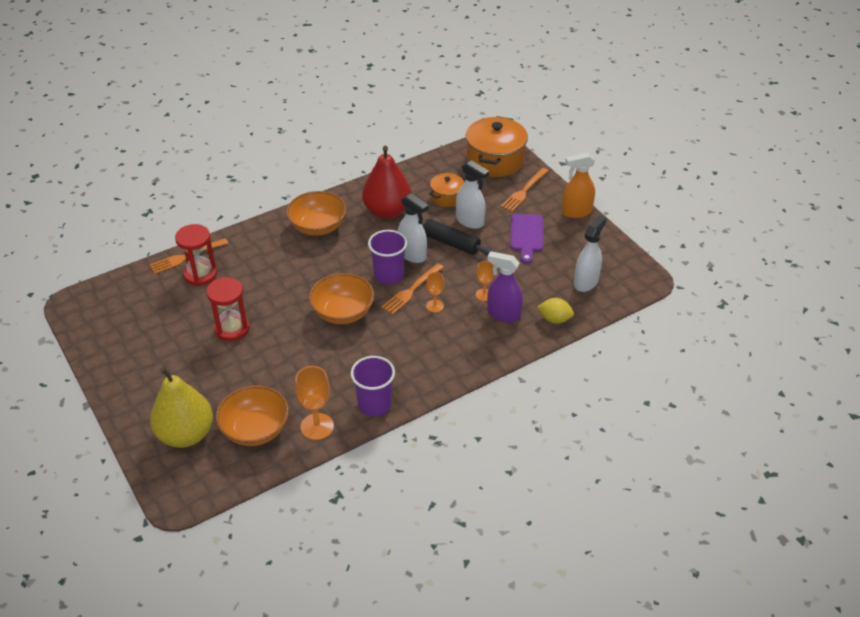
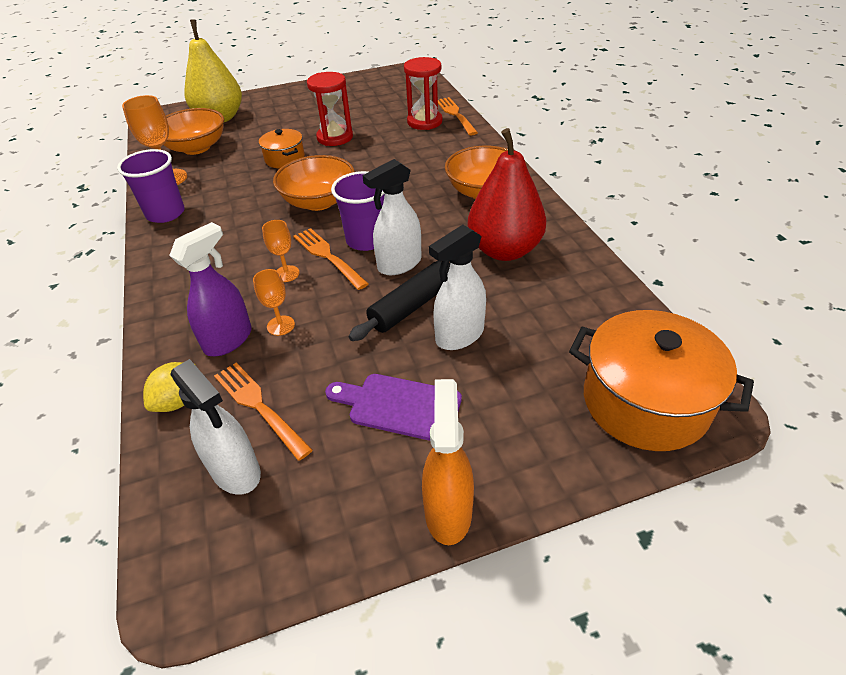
camera: 105 degrees right, 0 degrees up
orange pot [429,173,465,207] -> orange pot moved to [259,129,305,168]
orange fork [501,168,549,212] -> orange fork moved to [214,363,312,461]

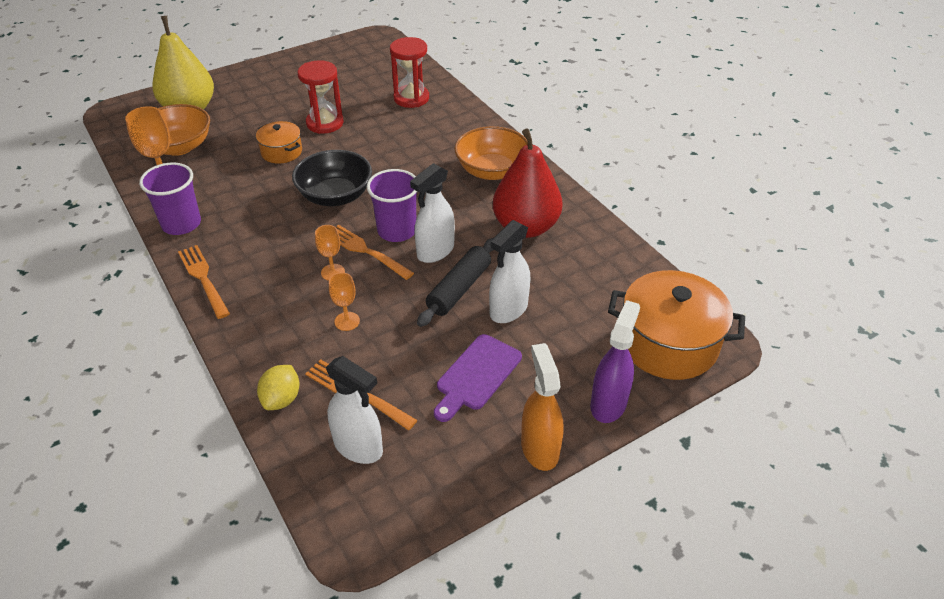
camera: 15 degrees left, 0 degrees up
purple spray bottle [169,222,252,356] -> purple spray bottle moved to [590,300,640,423]
orange bowl [273,155,355,211] -> black bowl [292,150,372,206]
purple cutting board [325,374,462,441] -> purple cutting board turned 60 degrees counterclockwise [434,334,522,422]
orange fork [438,97,478,135] -> orange fork moved to [178,245,230,319]

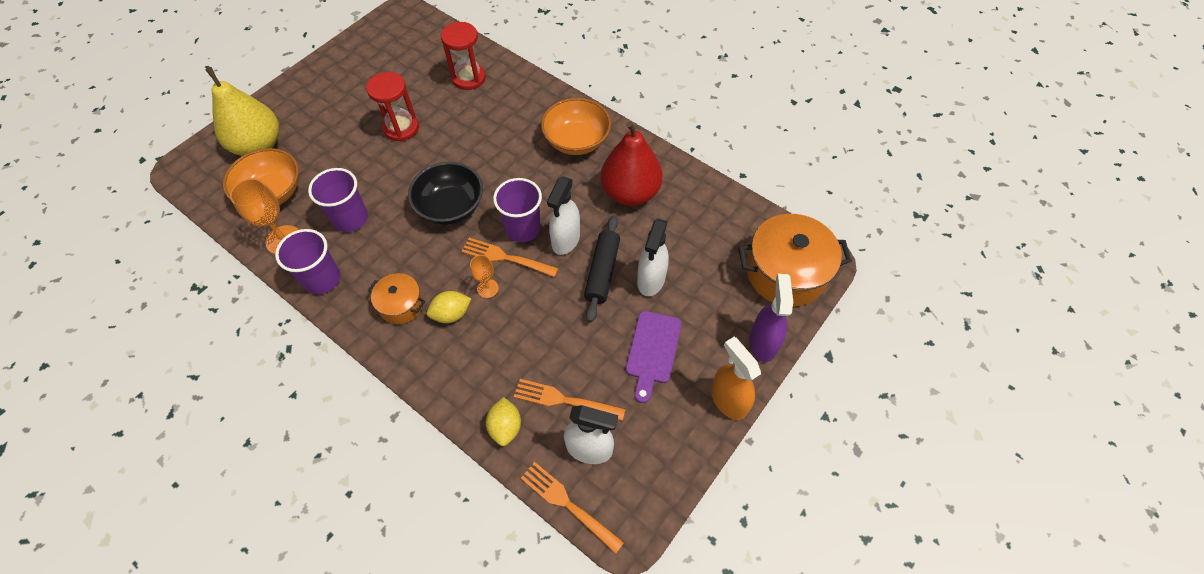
camera: 20 degrees left, 15 degrees up
orange fork [178,245,230,319] -> orange fork moved to [521,462,624,554]
orange pot [256,121,302,164] -> orange pot moved to [368,273,425,324]
orange goblet [329,273,360,331] -> none
none -> purple cup [308,168,368,232]
none -> yellow lemon [427,291,471,323]

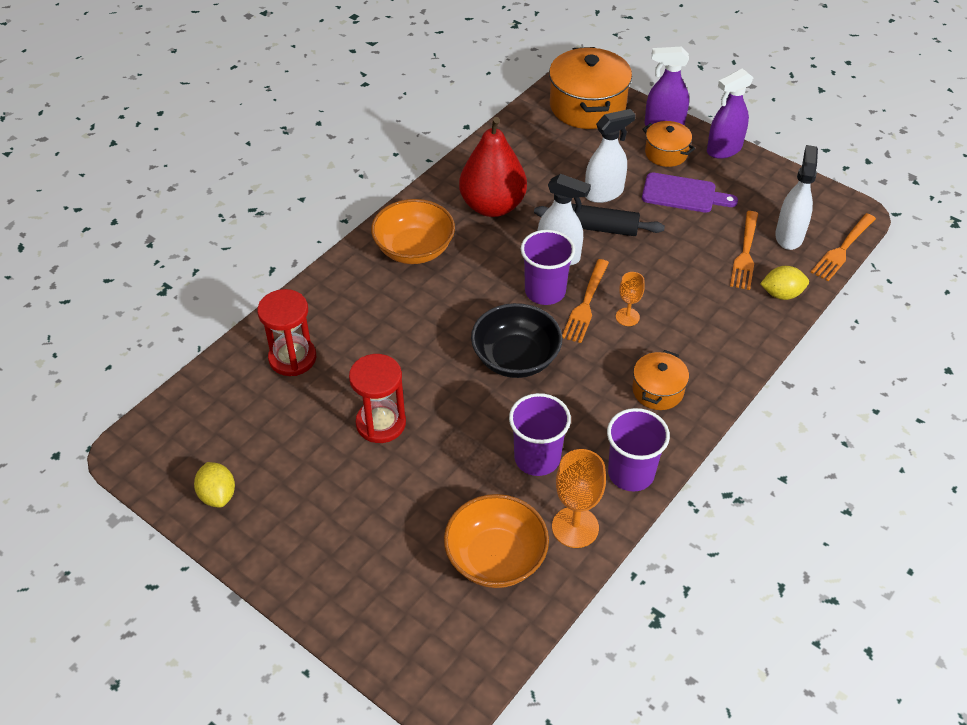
camera: 90 degrees left, 10 degrees down
yellow pear [205,67,279,156] -> none
yellow lemon [427,291,471,323] -> yellow lemon moved to [194,462,235,508]
white spray bottle [637,219,669,296] -> white spray bottle turned 45 degrees counterclockwise [585,109,636,203]
orange spray bottle [711,337,761,420] -> purple spray bottle [707,68,753,159]
none -> orange pot [642,121,695,167]

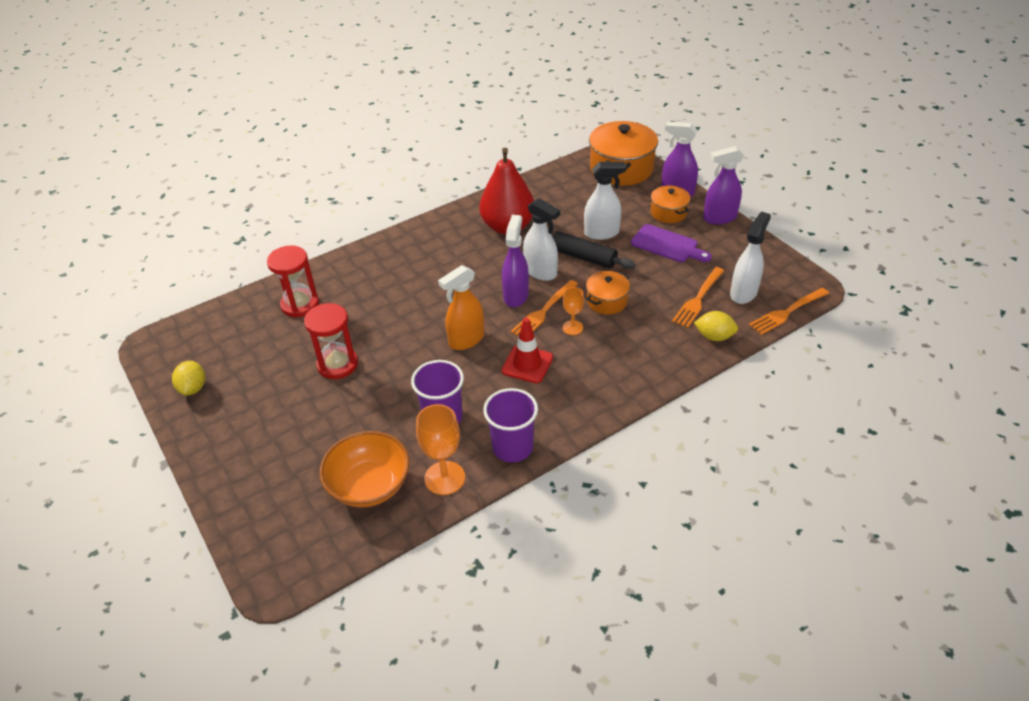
camera: 20 degrees right, 5 degrees down
orange bowl [371,199,455,264] -> none
black bowl [471,303,562,378] -> orange spray bottle [438,265,485,350]
purple cup [521,230,575,305] -> purple spray bottle [502,215,529,307]
orange pot [632,350,689,410] -> orange pot moved to [586,271,630,315]
none -> red traffic cone [502,317,553,383]

